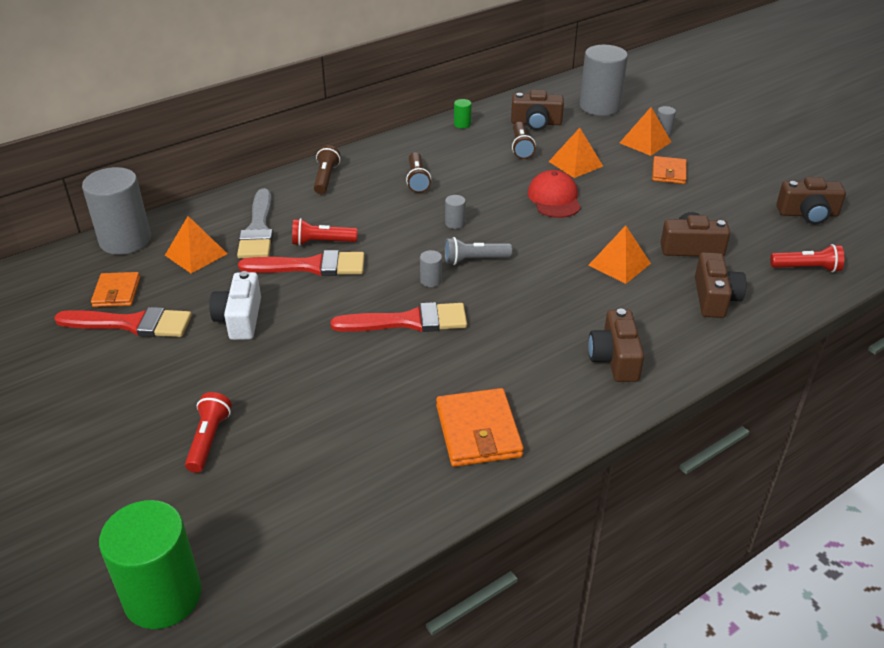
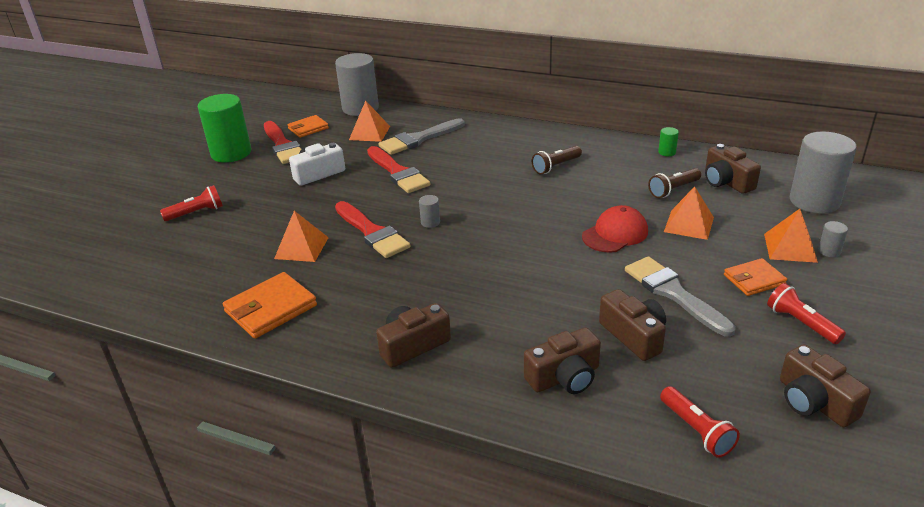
camera: 60 degrees right, 5 degrees down
green cylinder [99,500,202,629] -> green cylinder moved to [198,94,251,163]
red flashlight [292,218,357,246] -> red flashlight moved to [767,283,846,344]
brown flashlight [314,145,340,194] -> none
grey cylinder [445,195,466,229] -> none
grey flashlight [445,237,512,265] -> none
orange pyramid [589,226,651,284] -> orange pyramid moved to [274,211,329,262]
none -> grey brush [625,256,736,337]

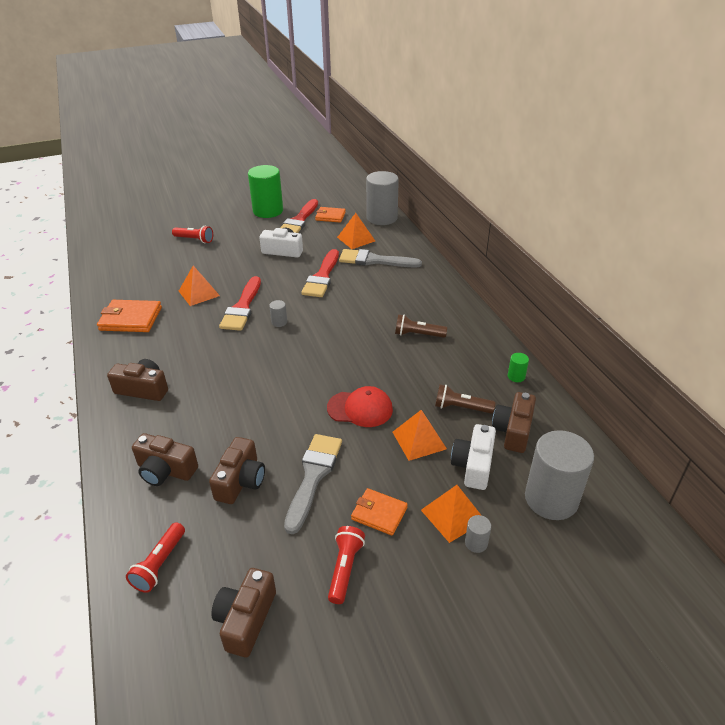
camera: 45 degrees right, 5 degrees up
none -> white camera [451,424,496,490]

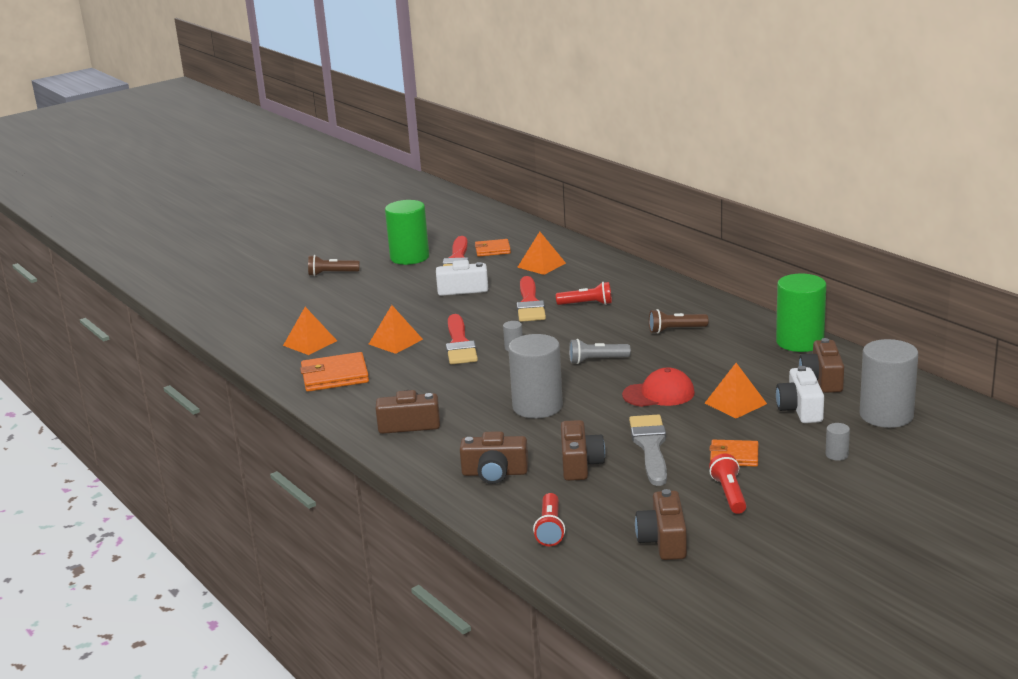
camera: 15 degrees left, 15 degrees down
red flashlight [172,226,213,243] -> red flashlight moved to [556,282,612,305]
grey brush [339,249,422,268] -> none
grey cylinder [366,171,399,225] -> grey cylinder moved to [508,334,563,418]
orange pyramid [421,485,482,543] -> orange pyramid moved to [283,307,337,355]
brown flashlight [435,384,495,414] -> brown flashlight moved to [308,255,360,276]
green cylinder [508,353,529,382] -> green cylinder [776,274,826,352], size x2.45
none -> grey flashlight [569,339,631,364]

